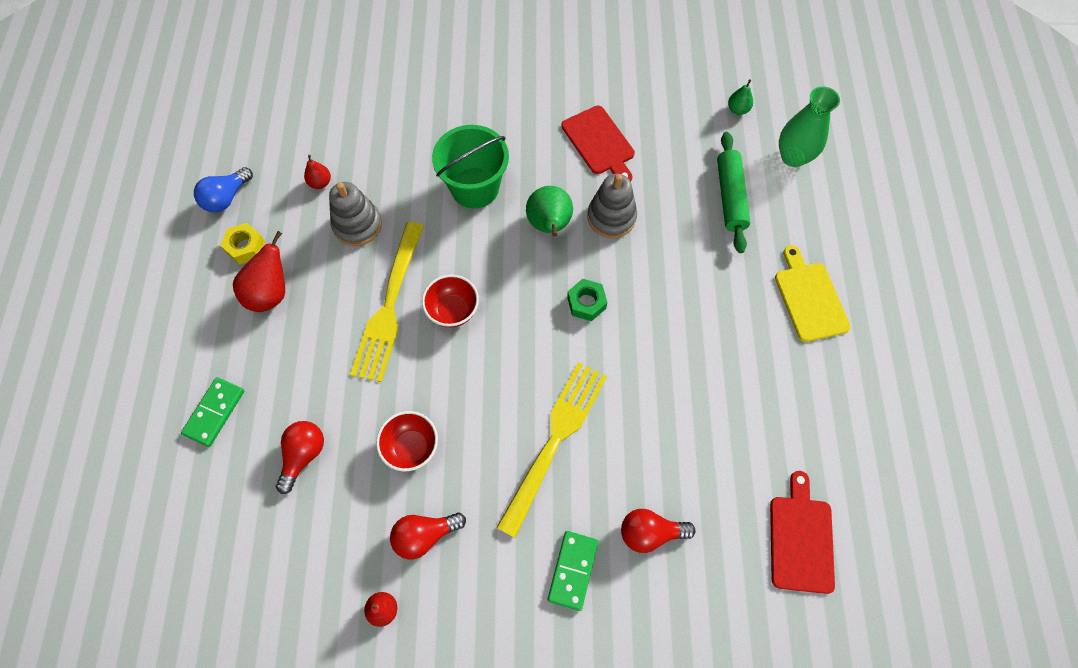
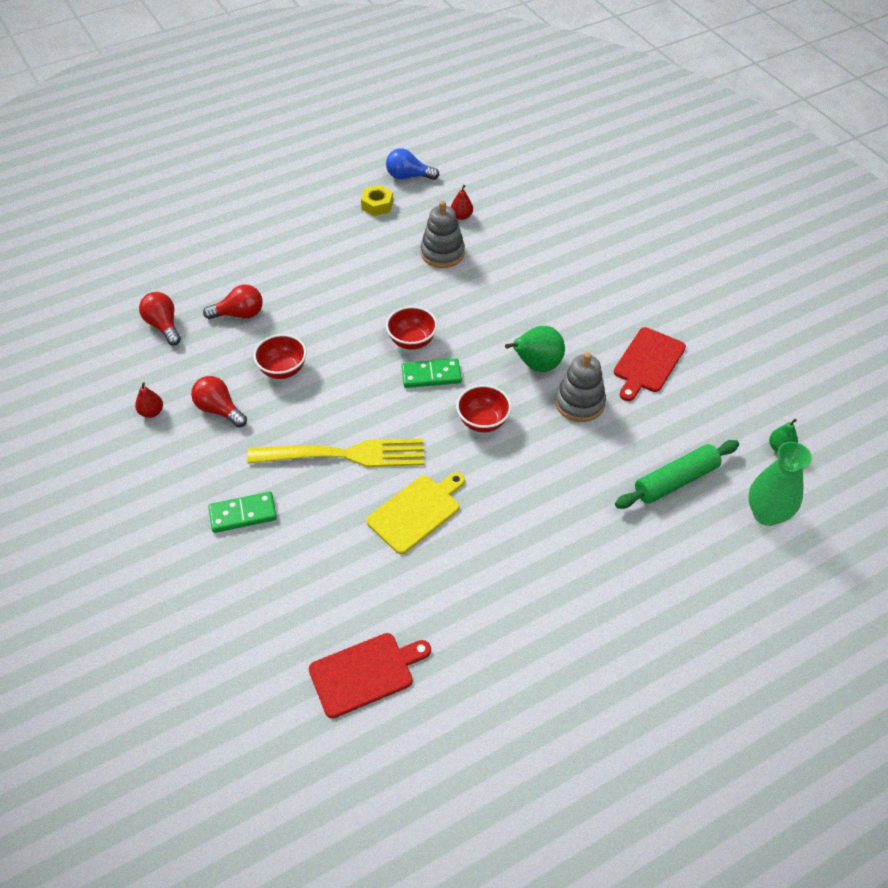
camera: 60 degrees right, 15 degrees down
green domino [181,377,244,447] -> green domino moved to [401,358,462,388]
red pear [233,231,285,312] -> none
yellow fork [350,222,424,382] -> none
green bucket [432,125,509,209] -> none
green nut [567,279,607,321] -> red bowl [456,385,511,432]
red light bulb [621,509,696,553] -> red light bulb moved to [139,292,181,345]
yellow cutting board [775,245,851,342] -> yellow cutting board moved to [366,472,465,554]

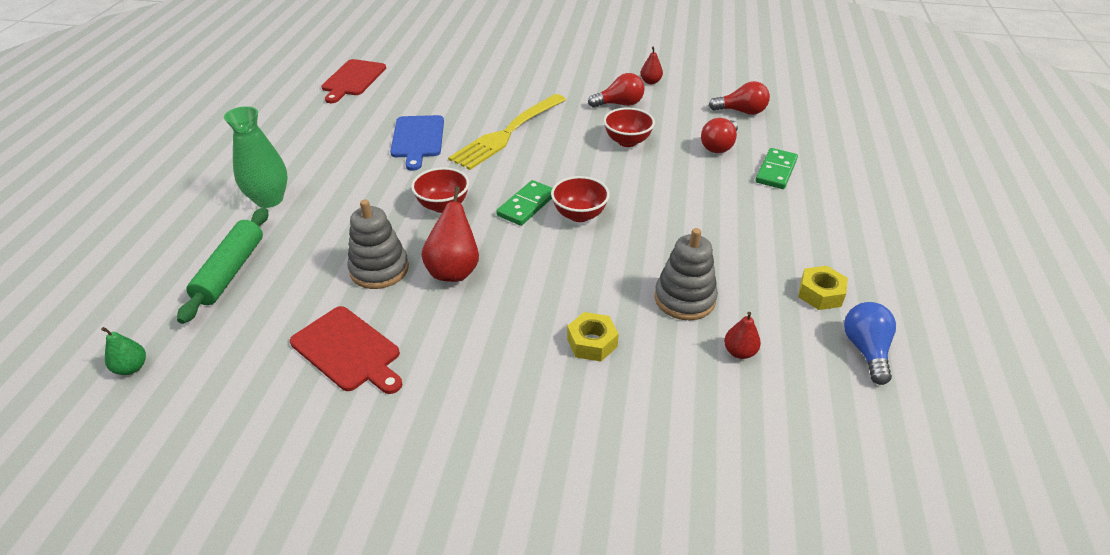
camera: 130 degrees right, 10 degrees down
green domino [208,492,277,533] -> green domino moved to [755,148,798,189]
yellow cutting board [366,472,465,554] -> blue cutting board [390,115,444,171]
blue light bulb [386,148,439,180] -> blue light bulb turned 45 degrees counterclockwise [844,302,896,385]
green pear [505,326,565,372] -> red pear [421,186,479,282]
red cutting board [614,327,686,401] -> red cutting board turned 150 degrees clockwise [290,306,402,394]
green vase [748,442,812,526] -> green vase moved to [224,106,288,208]
none -> yellow nut [567,312,619,361]

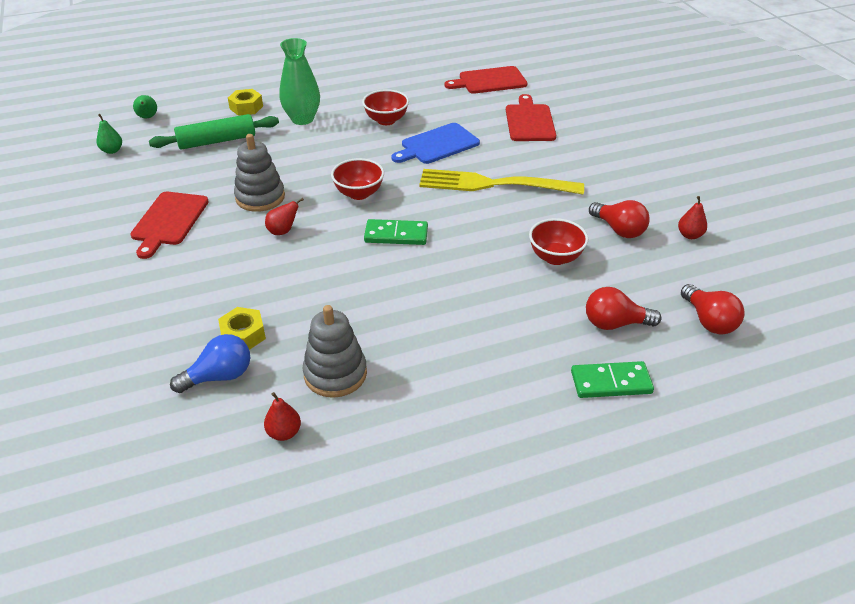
camera: 60 degrees right, 0 degrees up
red pear [421,186,479,282] -> red pear [265,198,304,235], size x0.56
red bowl [551,176,610,222] -> red bowl moved to [362,89,409,125]
yellow nut [798,266,848,310] -> yellow nut moved to [228,89,263,116]
blue light bulb [844,302,896,385] -> blue light bulb moved to [170,334,250,393]
none -> green pear [133,95,157,119]
none -> red cutting board [506,94,556,141]

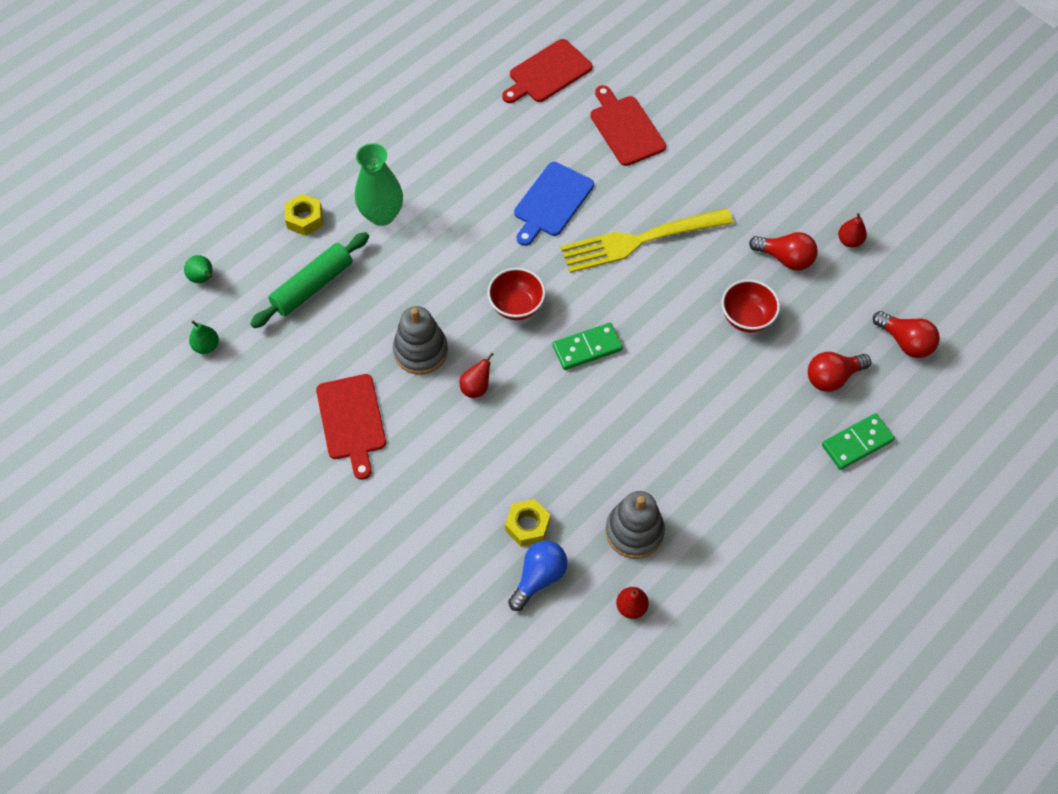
camera: 25 degrees left, 20 degrees up
red bowl [362,89,409,125] -> none

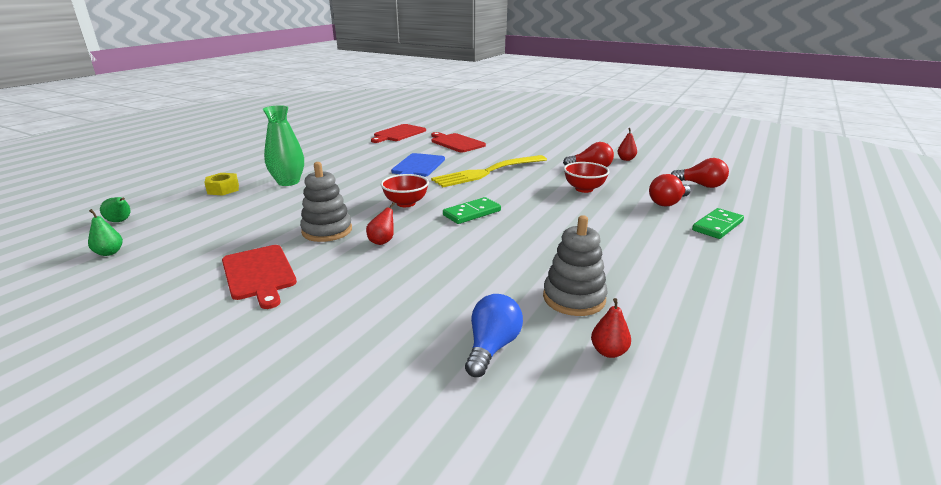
camera: 15 degrees left, 35 degrees down
green rolling pin [250,232,369,328] -> none
yellow nut [505,499,550,547] -> none

